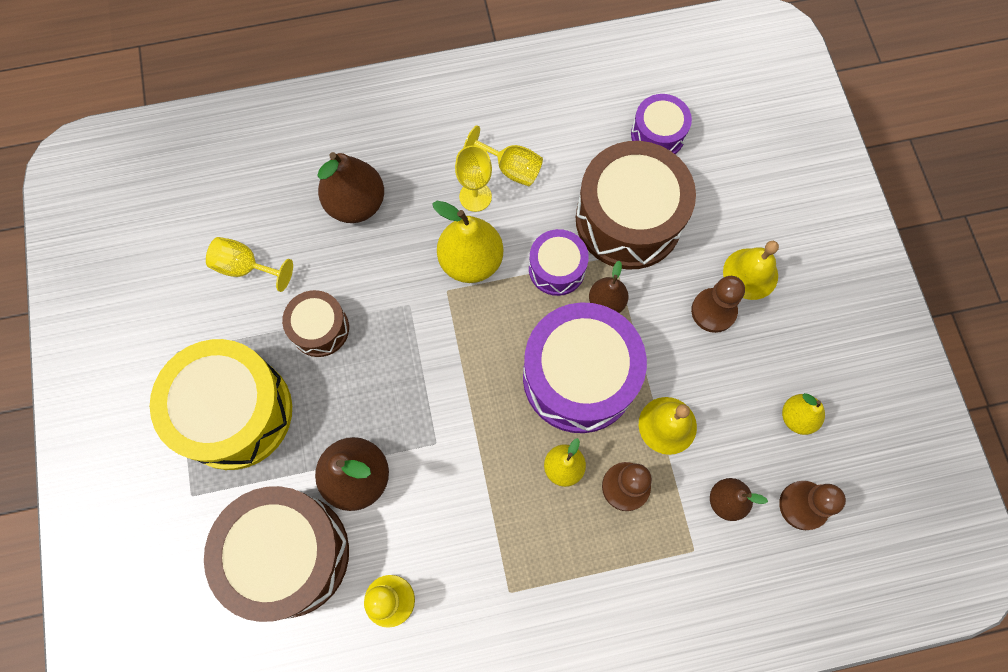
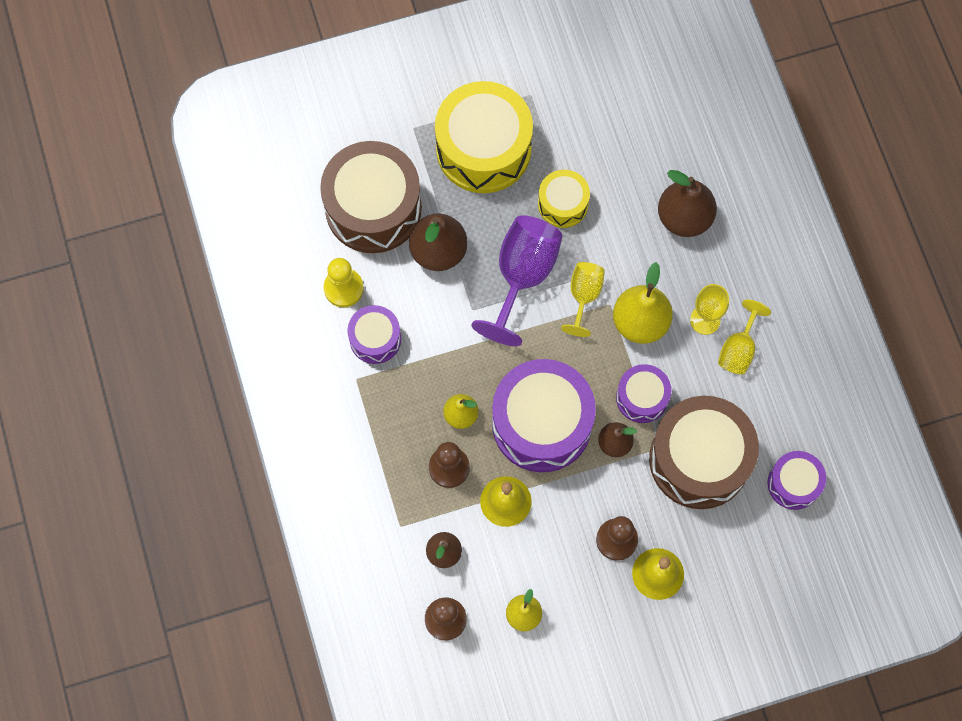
camera: 85 degrees right, 0 degrees up
yellow goblet [206,237,293,292] -> yellow goblet moved to [561,262,605,337]
brown drum [282,290,349,357] -> yellow drum [538,170,590,228]
none -> purple drum [348,305,401,364]
none -> purple goblet [471,215,563,346]

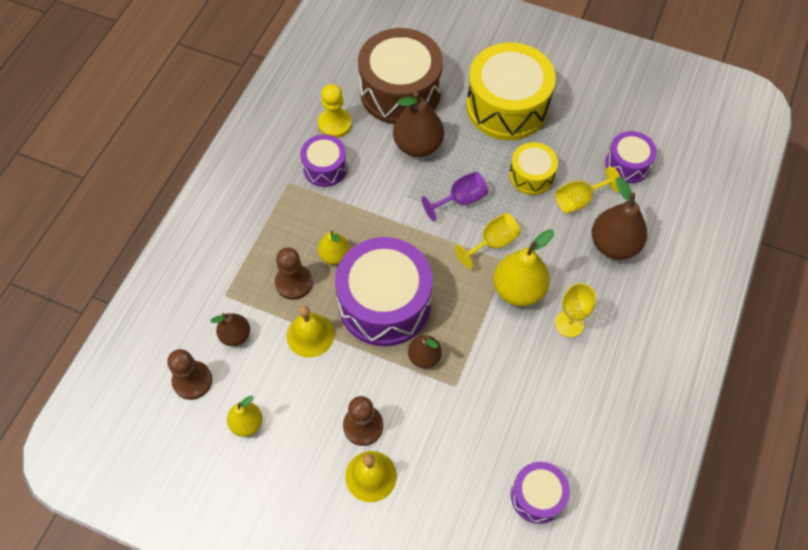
camera: 40 degrees right, 10 degrees down
purple goblet [471,215,563,346] -> purple goblet [422,171,488,221], size x0.57
purple drum [616,364,671,423] -> purple drum moved to [605,131,657,183]
brown drum [649,396,759,509] -> none
yellow goblet [718,300,771,374] -> yellow goblet moved to [555,166,620,213]

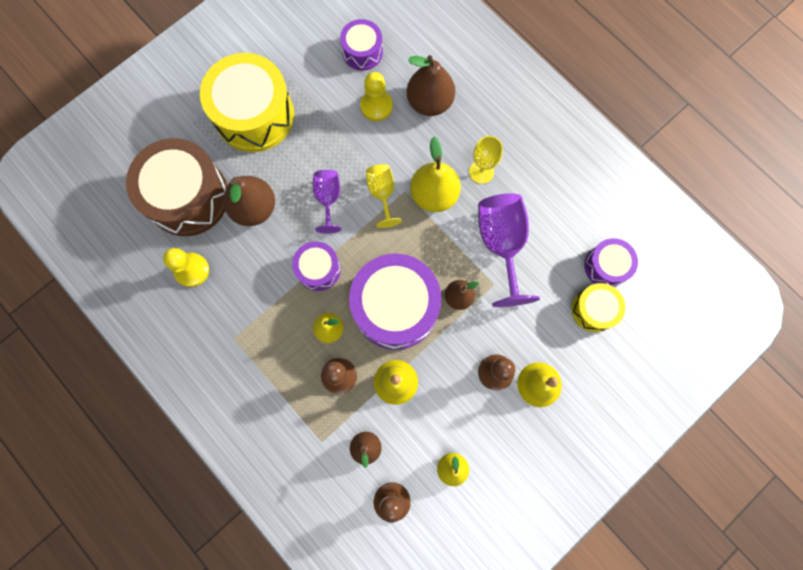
camera: 65 degrees left, 15 degrees up
purple drum [300,134,348,187] -> purple drum moved to [292,241,341,291]
yellow drum [509,142,558,195] -> yellow drum moved to [572,283,625,332]
yellow goblet [555,166,620,213] -> yellow pawn [360,72,393,121]
none -> purple goblet [478,193,540,307]

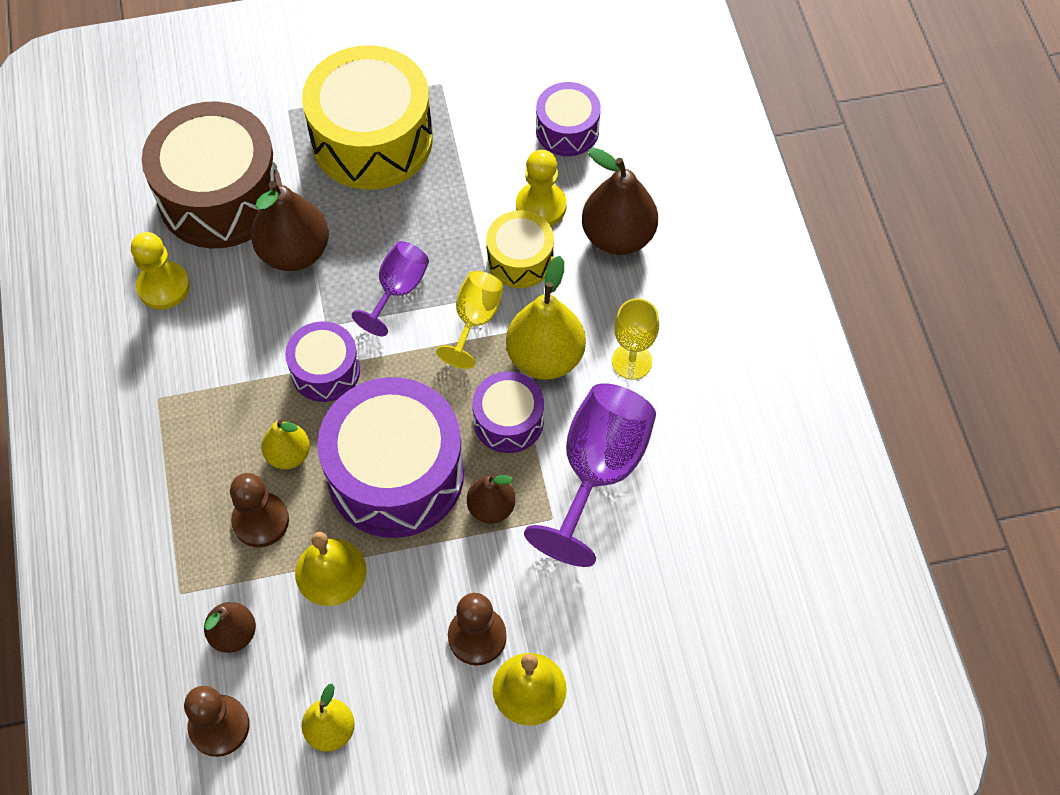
camera: 30 degrees right, 15 degrees down
yellow drum [572,283,625,332] -> yellow drum moved to [486,210,554,288]
purple drum [584,238,638,287] -> purple drum moved to [472,371,544,453]

